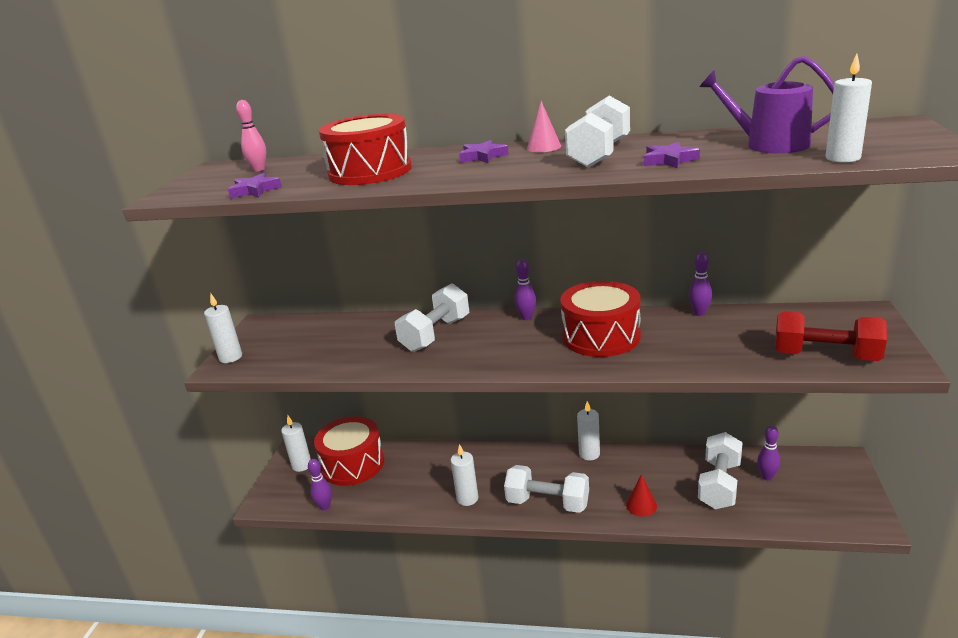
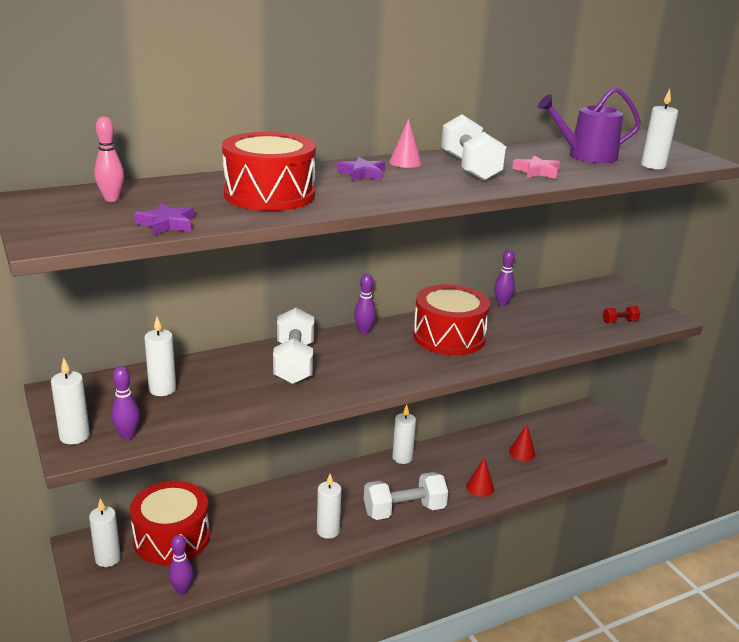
camera: 40 degrees left, 0 degrees up
purple star [644,142,700,169] -> pink star [512,156,560,179]
white dumbbell [698,432,743,509] -> red cone [509,425,535,461]
purple bowling pin [757,426,780,481] -> purple bowling pin moved to [111,366,140,440]
red dumbbell [775,311,887,361] -> red dumbbell [603,306,640,323], size x0.44
none -> white candle [144,317,176,396]

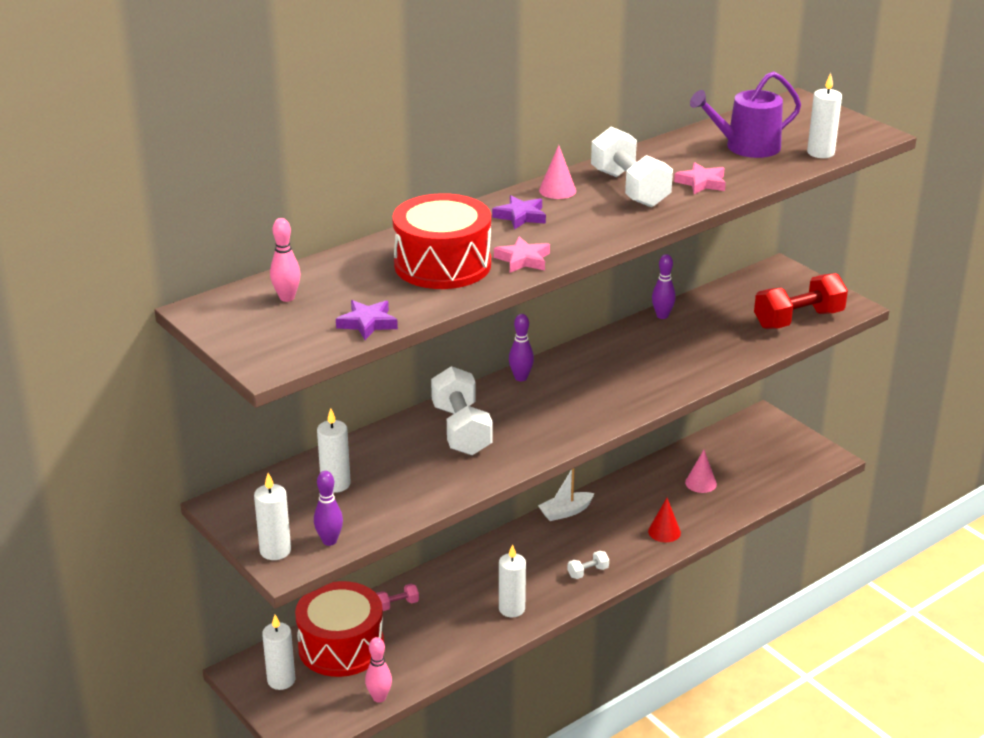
camera: 10 degrees left, 5 degrees up
purple bowling pin [169,535,193,595] -> pink bowling pin [365,637,392,703]
white dumbbell [364,472,448,520] -> white dumbbell [567,551,609,579], size x0.44
white candle [392,405,416,464] -> white boat [538,468,595,521]
red drum [413,284,490,355] -> none
red cone [509,425,535,461] -> pink cone [685,450,717,493]
red dumbbell [603,306,640,323] -> red dumbbell [754,273,848,329], size x2.26
none -> pink dumbbell [376,583,419,611]
none -> pink star [494,237,550,273]

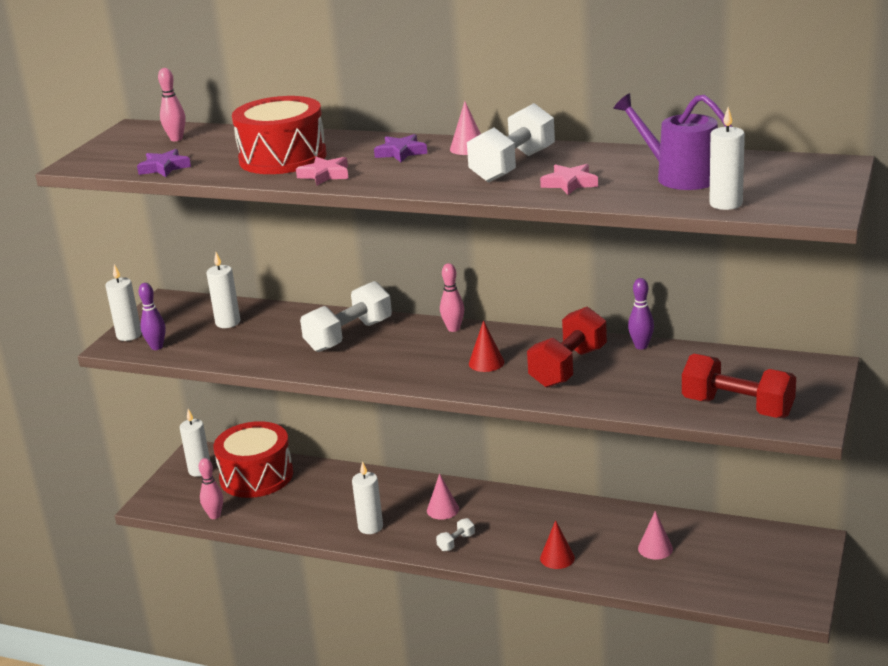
camera: 60 degrees right, 5 degrees down
pink dumbbell [376,583,419,611] -> none
purple bowling pin [509,314,534,381] -> pink bowling pin [440,263,464,332]
white boat [538,468,595,521] -> none
white dumbbell [567,551,609,579] -> white dumbbell turned 75 degrees counterclockwise [436,518,475,551]
none -> pink cone [427,474,459,520]
none -> red cone [469,320,504,372]
none -> red dumbbell [527,307,607,388]

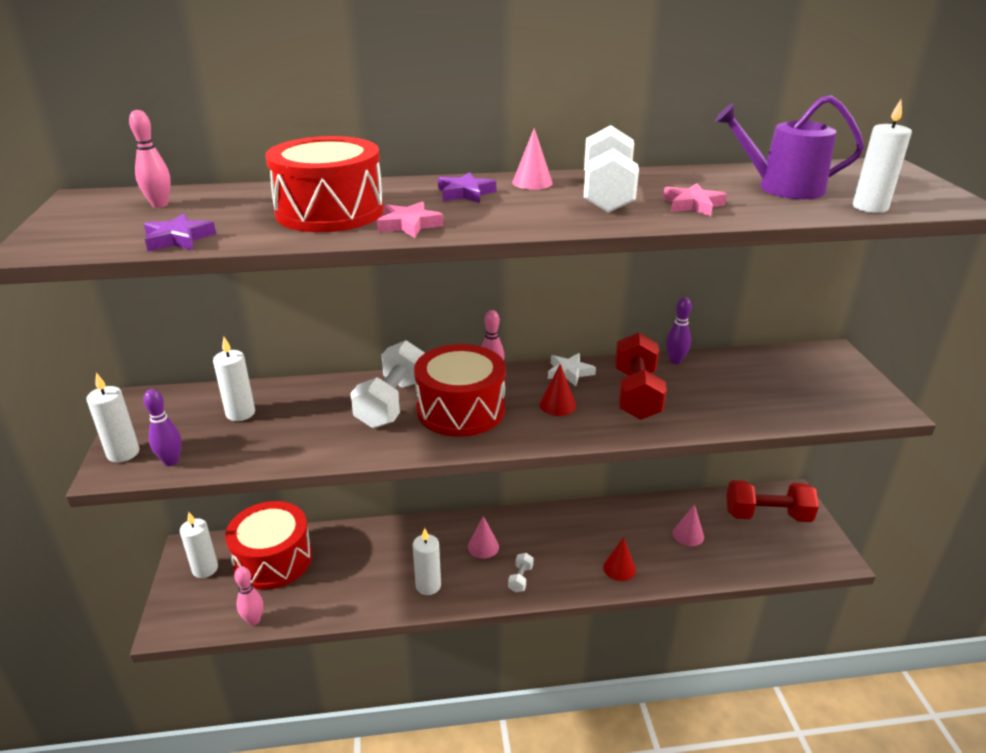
camera: 30 degrees left, 5 degrees up
red dumbbell [682,354,796,418] -> red dumbbell moved to [726,480,819,522]
none -> red drum [414,344,506,437]
none -> white star [548,353,596,386]

